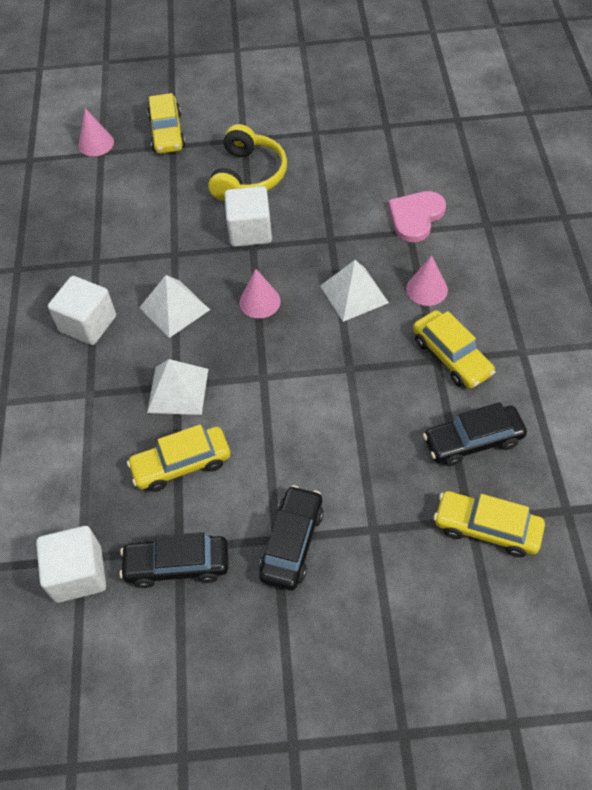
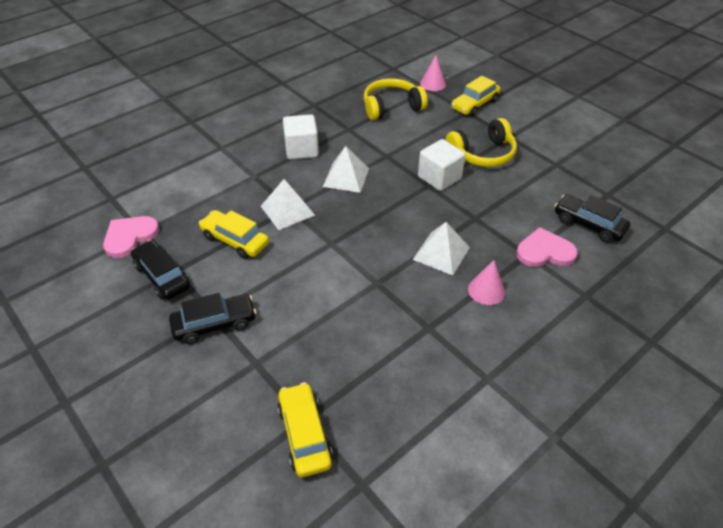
camera: 50 degrees right, 10 degrees down
white cube [36,526,106,603] -> pink heart [103,216,159,258]
pink cone [239,269,281,318] -> none
yellow car [413,310,495,389] -> none
black car [423,402,527,466] -> black car moved to [555,194,630,243]
none -> yellow headphones [364,78,428,120]

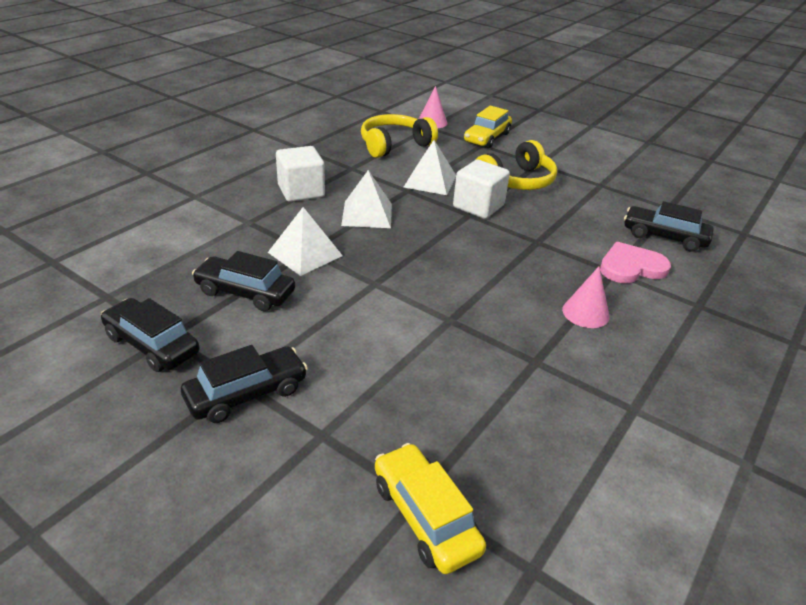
camera: 15 degrees left, 10 degrees down
pink heart [103,216,159,258] -> none
yellow car [199,210,269,259] -> black car [192,251,295,311]
white pyramid [413,222,470,276] -> white pyramid moved to [404,140,456,195]

